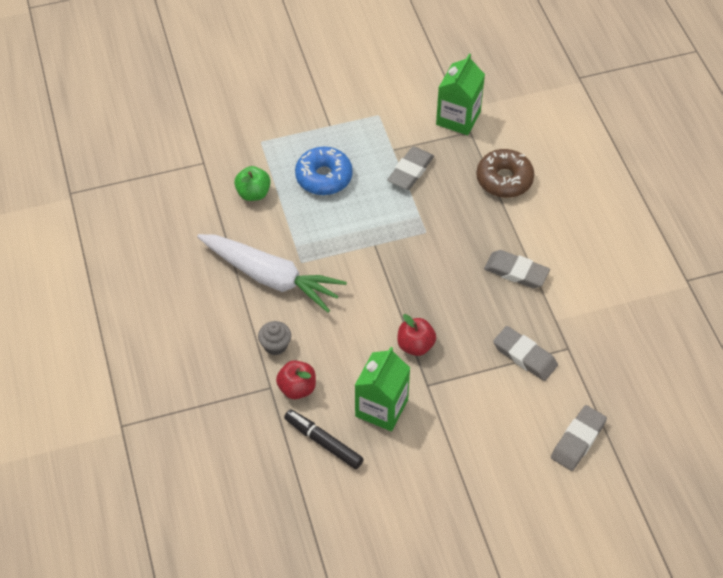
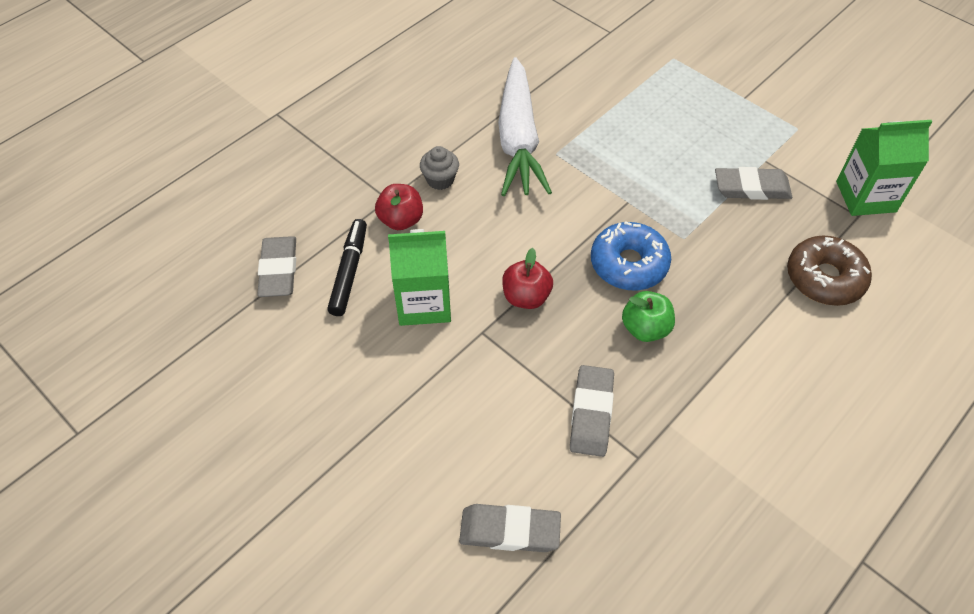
camera: 60 degrees right, 0 degrees up
green apple [234,166,271,201] -> green apple moved to [622,291,675,342]
blue donut [295,147,353,195] -> blue donut moved to [591,221,671,291]
grey eraser [484,250,550,288] -> grey eraser moved to [257,236,296,297]

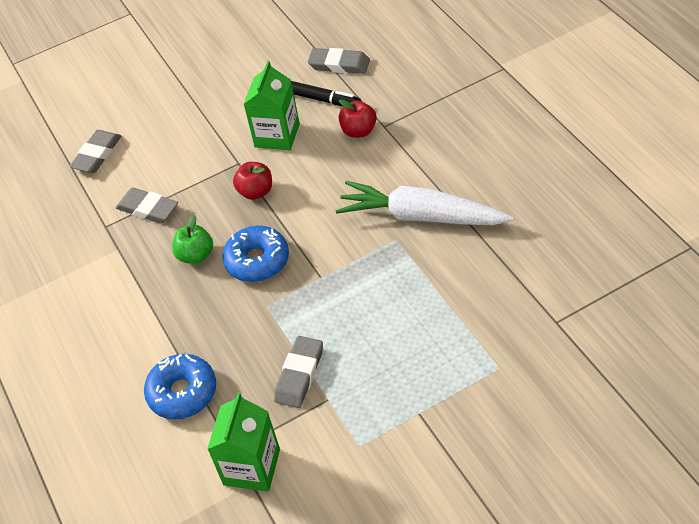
camera: 115 degrees right, 5 degrees down
grey cupcake [420,146,459,190] -> none
brown donut [787,236,872,306] -> blue donut [144,354,216,419]

